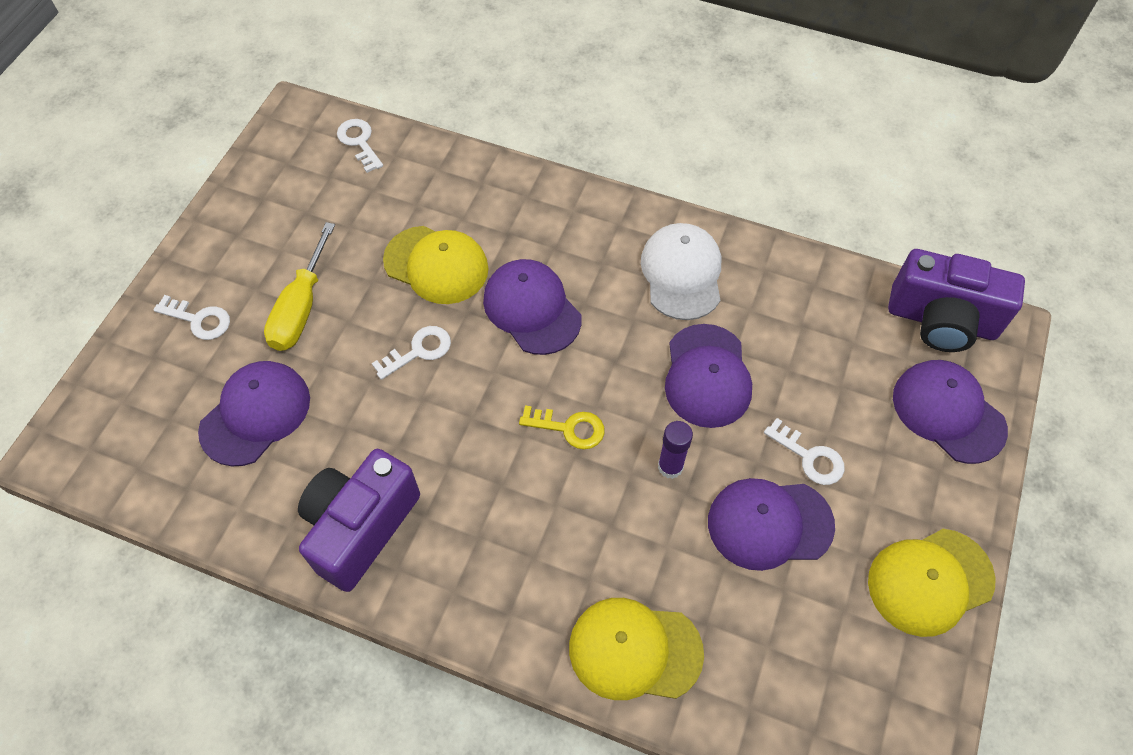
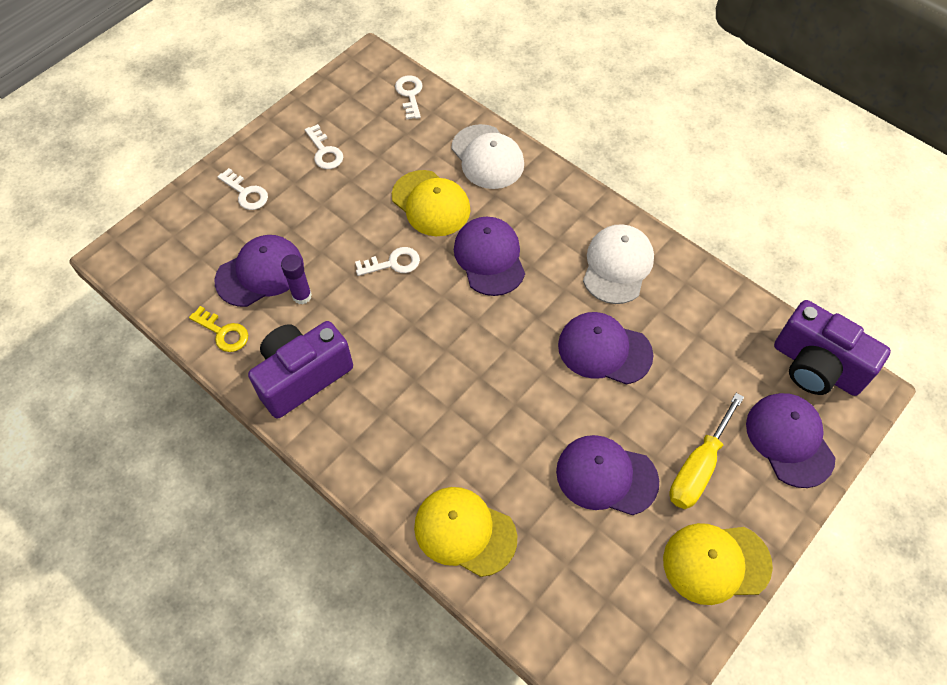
camera: 20 degrees right, 0 degrees up
yellow screwdriver [264,222,335,351] -> yellow screwdriver moved to [669,393,744,509]
yellow key [519,405,605,449] -> yellow key moved to [189,306,248,352]
purple glue stick [658,421,693,479] -> purple glue stick moved to [281,254,312,304]
purple cap [665,324,752,428] -> purple cap turned 90 degrees clockwise [558,312,653,385]
white key [764,418,845,485] -> white key moved to [305,124,343,169]
none -> white cap [451,124,524,189]

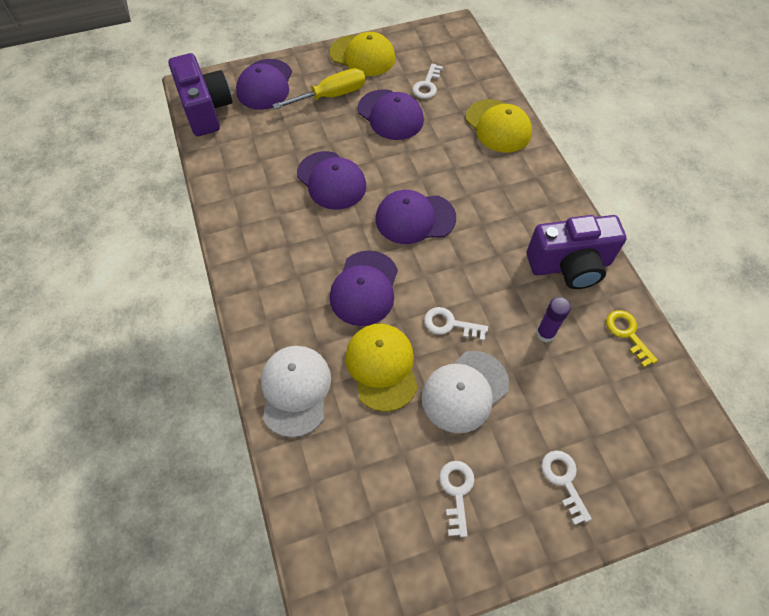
camera: 150 degrees left, 0 degrees up
purple cap [214,235,304,307] -> purple cap moved to [376,190,456,244]
white key [395,75,423,120] -> white key moved to [412,64,443,99]
white cap [583,224,654,304] -> white cap moved to [422,351,509,433]

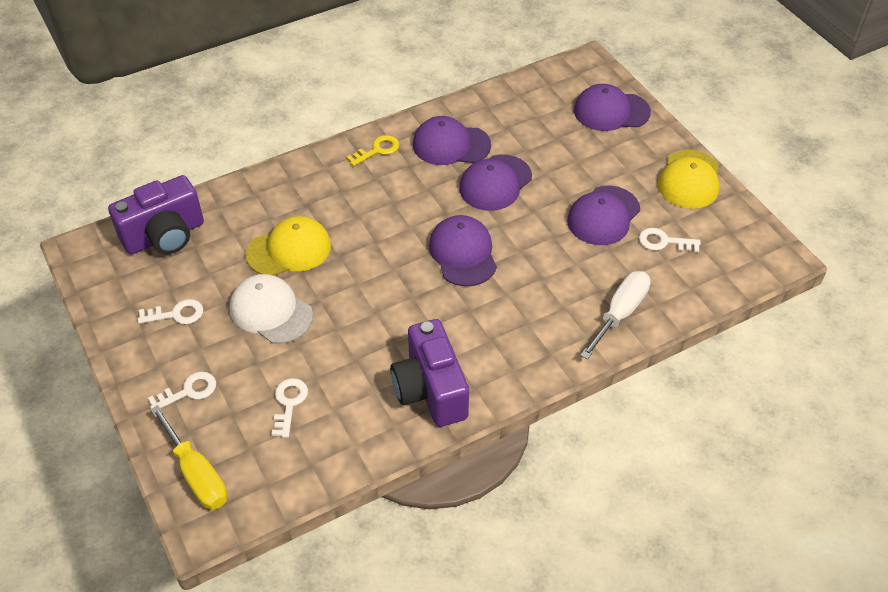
camera: 80 degrees right, 10 degrees down
purple camera [168,53,232,136] -> purple camera moved to [108,175,204,254]
white cap [261,346,331,438] -> none
yellow screwdriver [272,68,366,109] -> yellow screwdriver moved to [150,405,227,510]
purple cap [330,250,398,326] -> purple cap moved to [413,116,491,165]
white key [424,307,488,341] -> white key moved to [272,378,308,438]
yellow cap [466,99,532,153] -> white screwdriver [580,271,651,360]
purple glue stick [536,297,571,342] -> none
yellow key [606,310,658,367] -> yellow key moved to [346,135,400,166]

